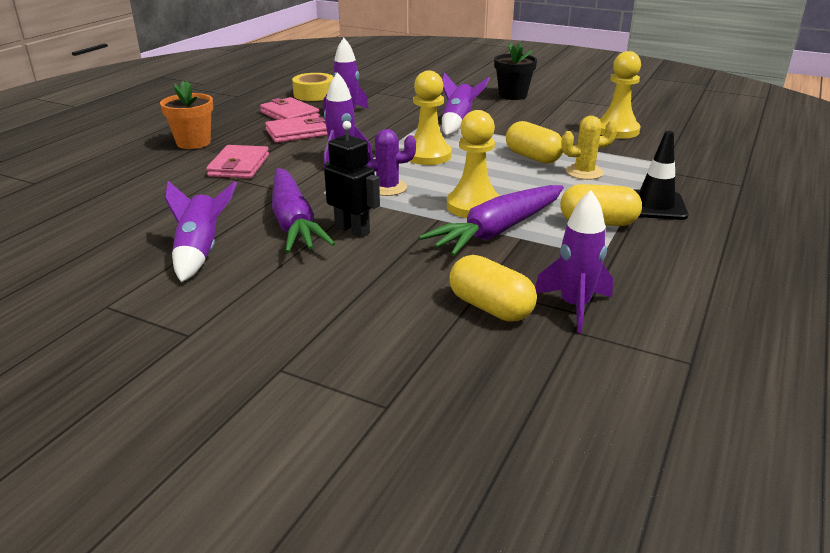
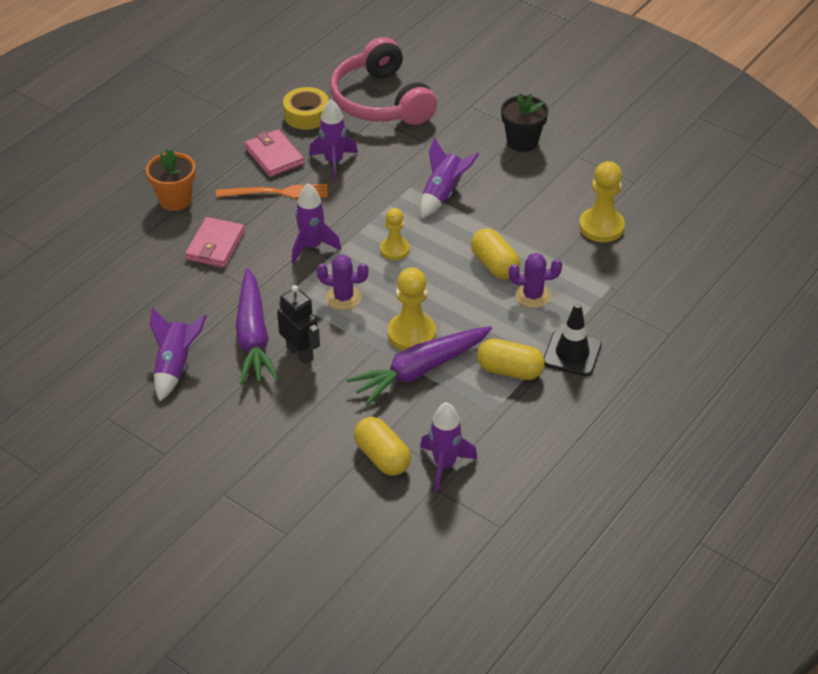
camera: 10 degrees right, 15 degrees up
pink wallet [265,115,328,143] -> orange fork [216,184,328,199]
yellow pawn [409,71,452,165] -> yellow pawn [380,208,410,260], size x0.64
yellow cactus [561,116,618,180] -> purple cactus [509,253,562,308]
none -> pink headphones [330,37,437,125]

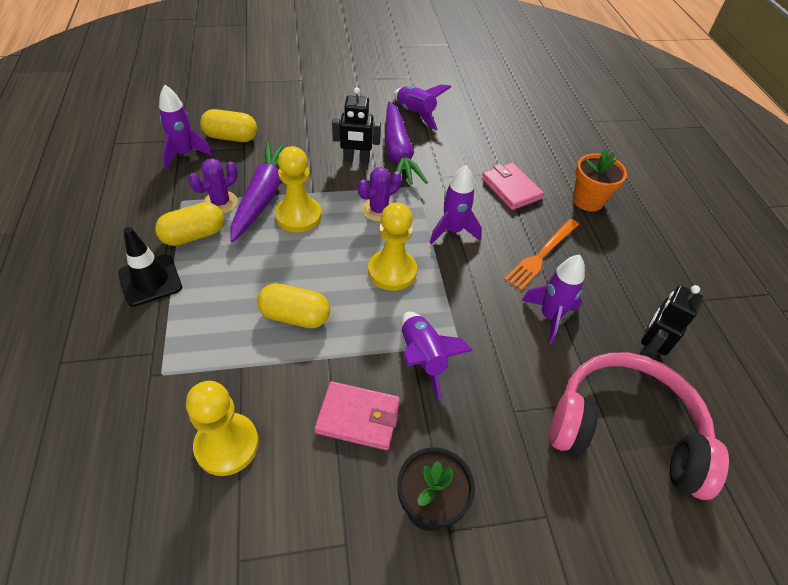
camera: 130 degrees right, 5 degrees up
purple carrot [236,268,279,385] -> purple carrot turned 135 degrees counterclockwise [385,101,428,185]
pink wallet [245,129,304,177] -> pink wallet moved to [314,381,400,450]
yellow tape [283,87,329,130] -> black robot [639,285,703,359]
yellow pawn [380,208,410,260] -> yellow pawn [368,203,417,291], size x1.55
purple cactus [509,253,562,308] -> purple cactus moved to [188,158,238,214]

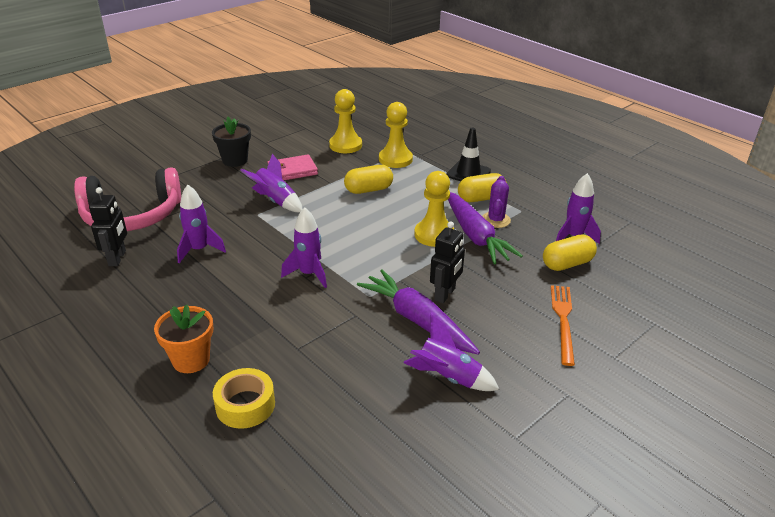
camera: 150 degrees right, 15 degrees down
yellow capsule [155,202,224,246] -> yellow capsule turned 45 degrees clockwise [458,173,507,202]
black robot [332,87,381,164] -> black robot turned 150 degrees clockwise [430,221,465,303]
purple cactus [358,167,402,222] -> none
yellow pawn [368,203,417,291] -> yellow pawn moved to [379,102,413,168]
pink wallet [482,163,544,210] -> none
orange fork [504,219,579,290] -> orange fork moved to [551,285,575,366]
none -> yellow tape [213,368,275,429]

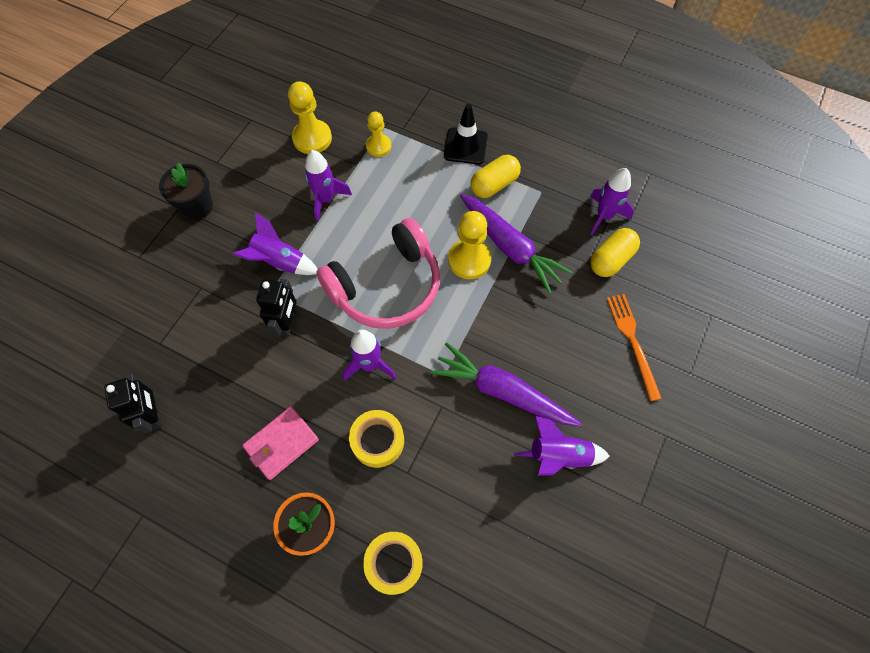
camera: 20 degrees left, 30 degrees up
pink headphones [74,167,181,231] -> pink headphones moved to [316,218,440,329]
purple rocket [177,185,226,263] -> purple rocket moved to [305,150,352,221]
pink wallet [267,155,318,180] -> pink wallet moved to [242,406,319,480]
yellow capsule [344,165,393,194] -> none
yellow pawn [379,102,413,168] -> yellow pawn [366,111,391,157], size x0.64
black robot [430,221,465,303] -> black robot moved to [256,279,297,337]
purple cactus [482,176,511,228] -> none
none -> yellow tape [349,410,404,468]

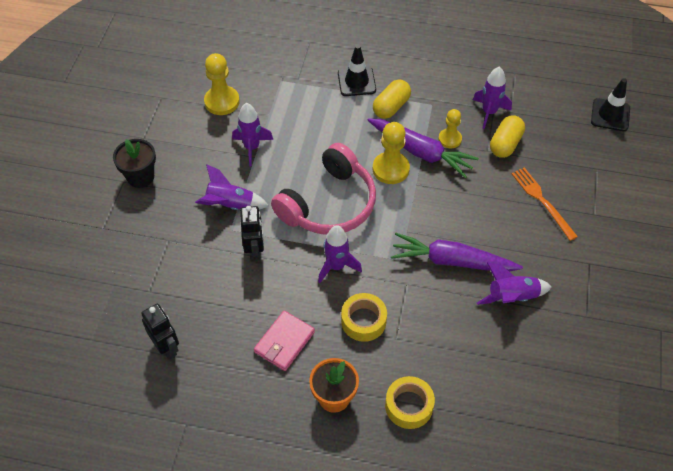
camera: 15 degrees left, 10 degrees down
yellow pawn [366,111,391,157] -> yellow pawn moved to [438,109,462,149]
none -> black traffic cone [591,78,630,131]

